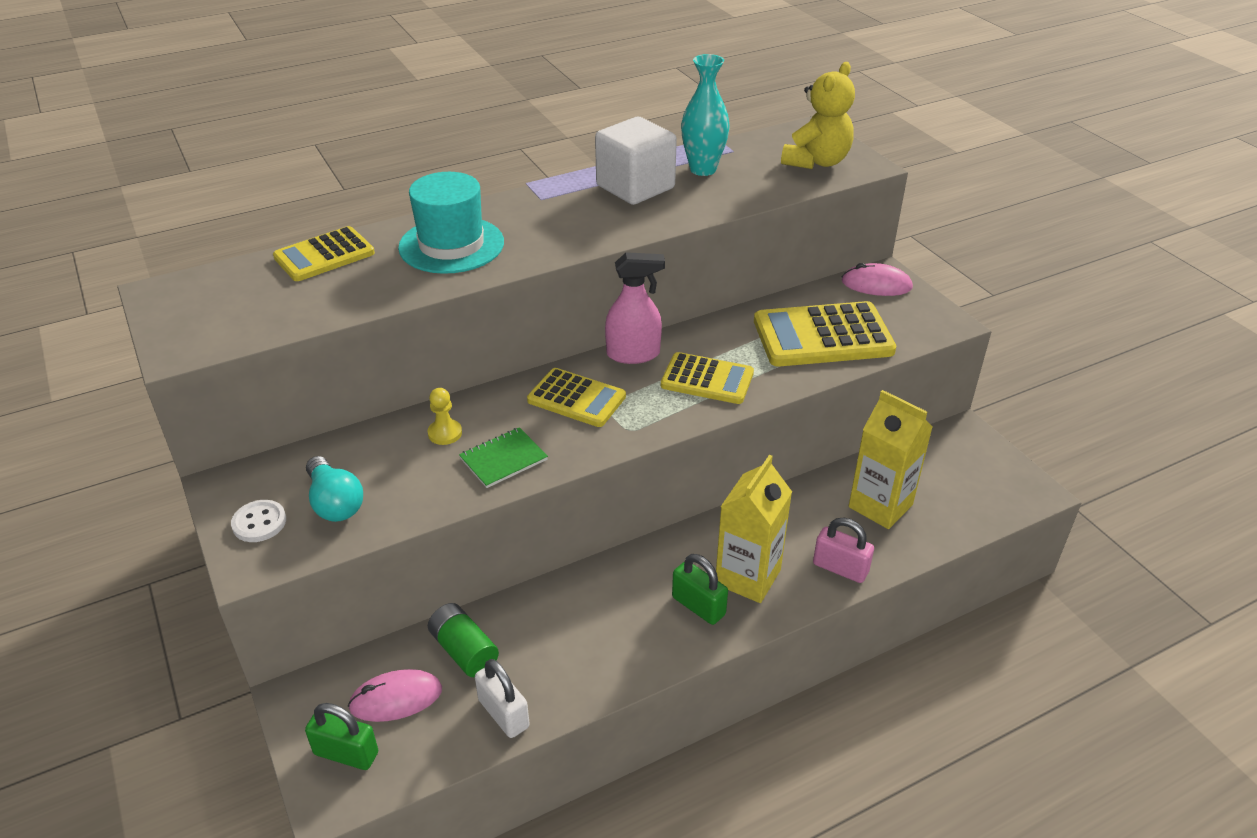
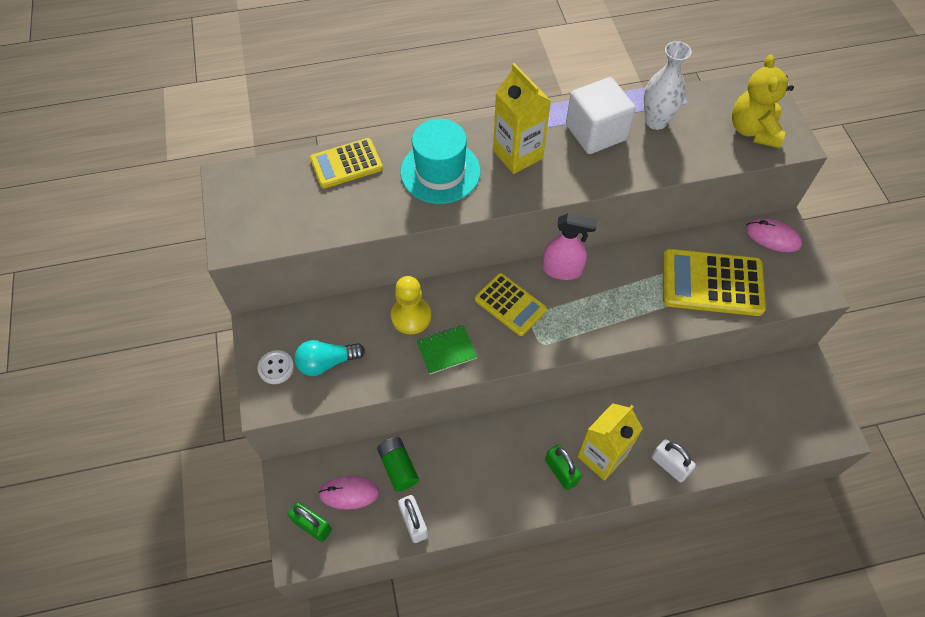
camera: 15 degrees right, 20 degrees up
turquoise light bulb [306,456,363,522] -> turquoise light bulb turned 90 degrees clockwise [295,340,365,376]
yellow pawn [428,388,462,445] -> yellow pawn [391,276,431,334], size x1.66
yellow calculator [661,352,754,404] -> none
turquoise vase [681,54,730,176] -> white vase [644,41,692,130]
yellow teddy bear [781,62,855,169] -> yellow teddy bear turned 135 degrees clockwise [732,55,794,148]
pink padlock [813,518,874,583] -> white padlock [652,439,696,482]
yellow carton [849,390,933,529] -> yellow carton moved to [493,63,551,174]

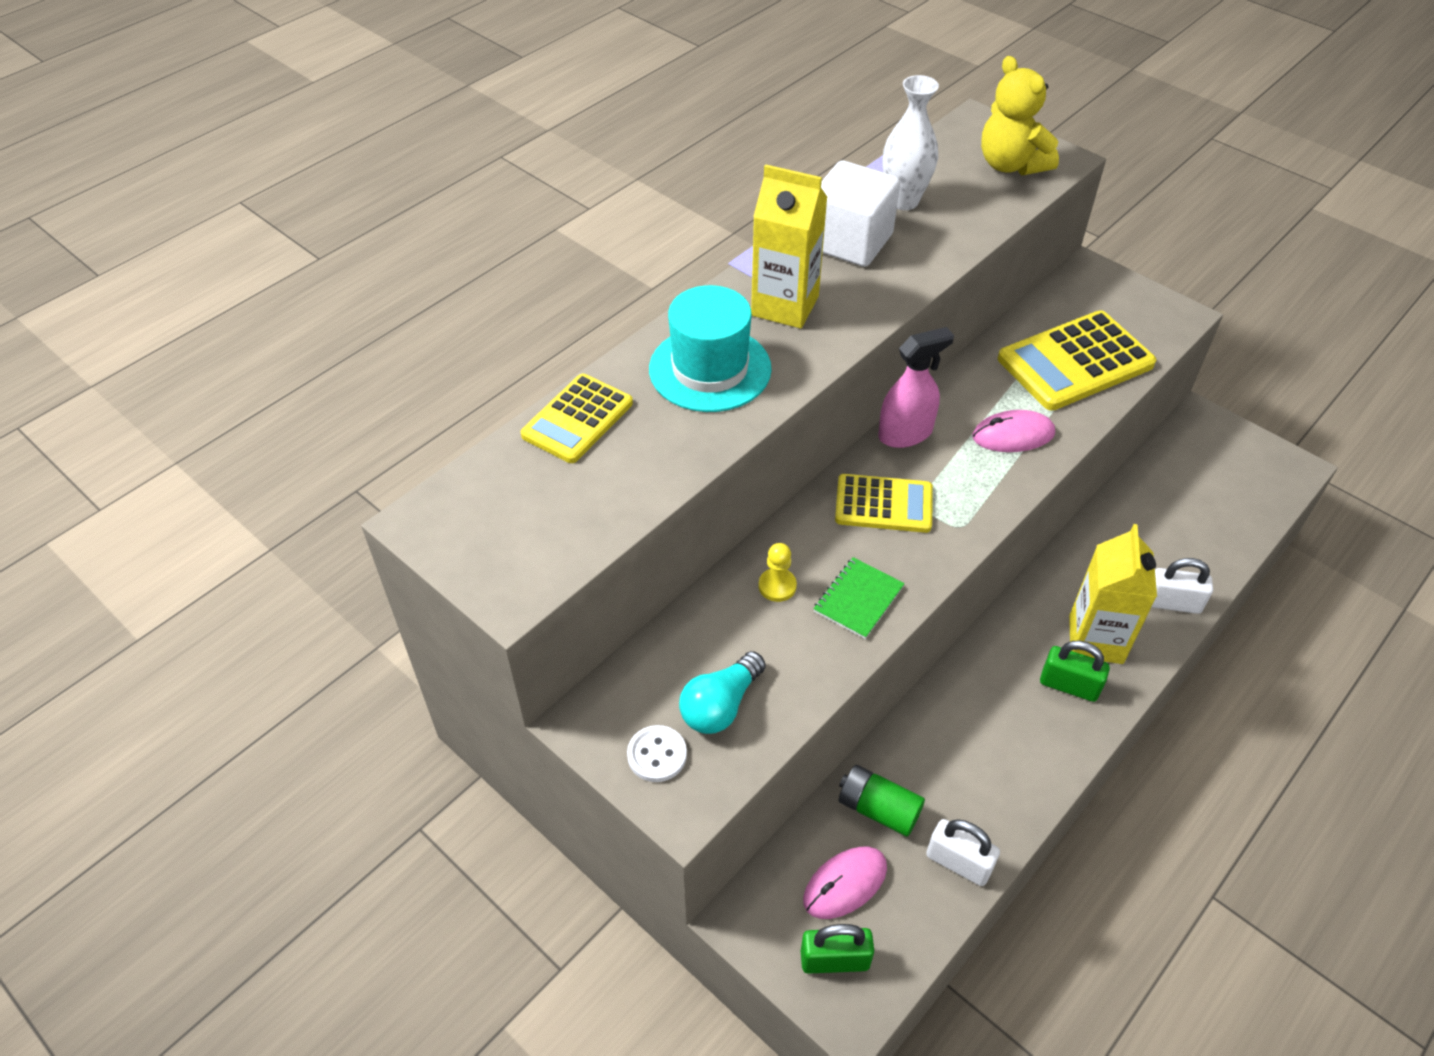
camera: 35 degrees left, 10 degrees down
yellow pawn [391,276,431,334] -> yellow pawn [759,543,797,602], size x0.60
pink mouse [746,218,802,252] -> pink mouse moved to [972,410,1055,452]

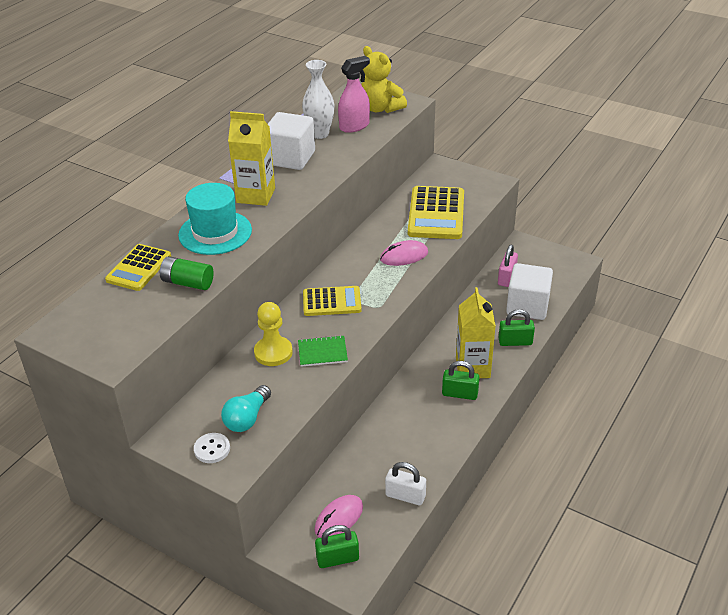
camera: 10 degrees left, 10 degrees down
yellow pawn [759,543,797,602] -> yellow pawn [254,302,293,366], size x1.66
green notebook [813,557,905,639] -> green notebook turned 60 degrees clockwise [298,335,348,367]
green battery [839,765,925,837] -> green battery moved to [160,256,214,290]
pink spray bottle [878,327,954,448] -> pink spray bottle moved to [338,56,370,133]
yellow calculator [998,310,1156,411] -> yellow calculator turned 45 degrees counterclockwise [408,186,464,239]
white padlock [1152,558,1213,614] -> green padlock [498,309,535,346]
none -> pink padlock [498,245,518,287]
none -> white cube [506,263,553,320]

